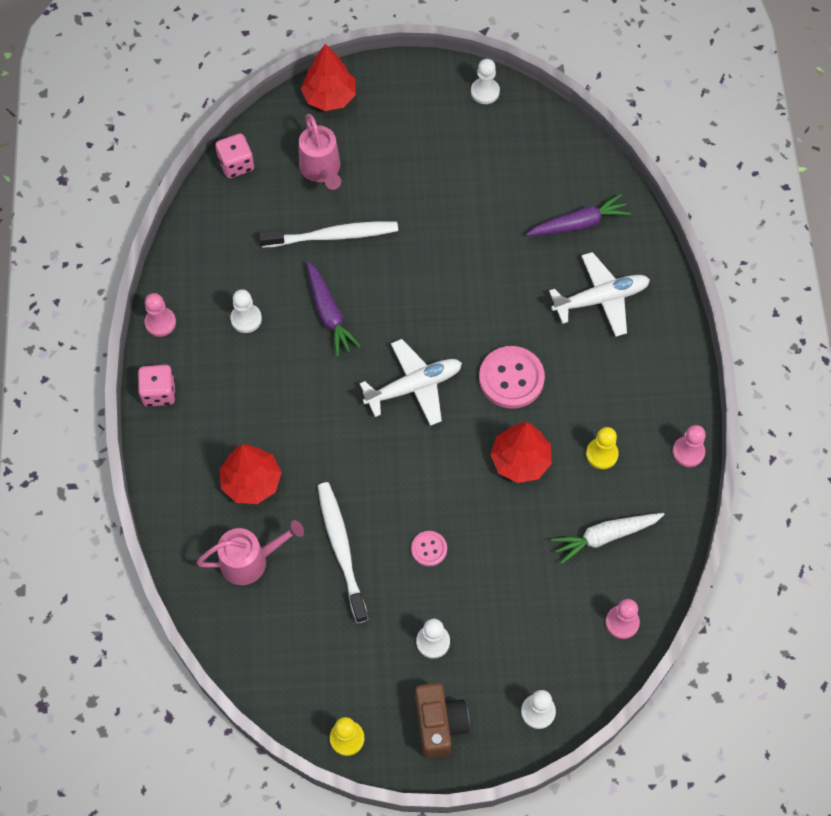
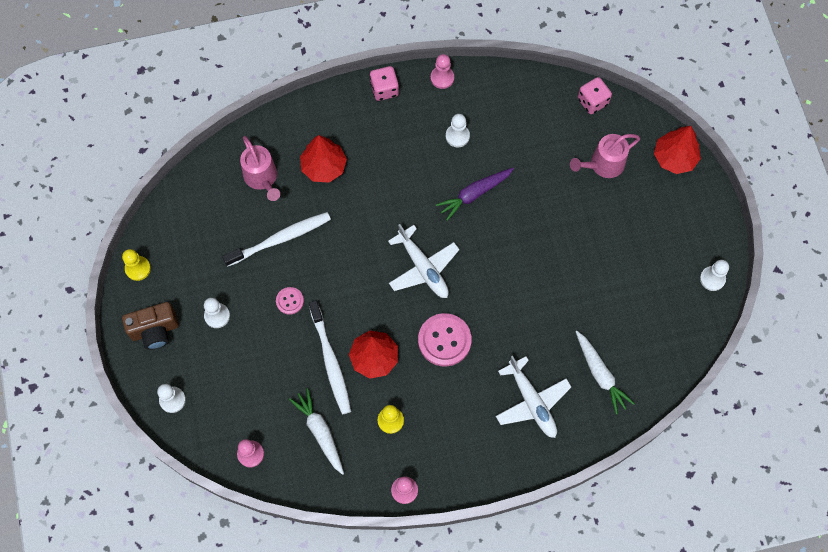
camera: 80 degrees right, 5 degrees up
white toothbrush [259,221,398,248] -> white toothbrush moved to [309,300,351,415]
purple carrot [526,194,631,236] -> white carrot [575,331,635,415]

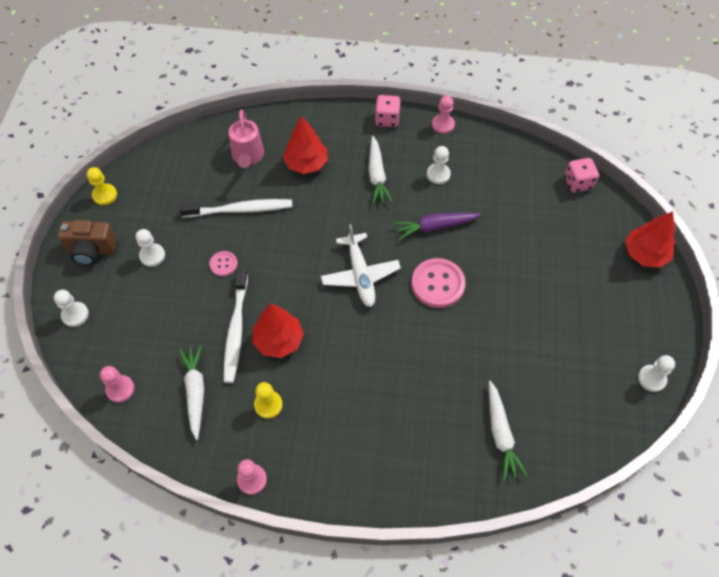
camera: 20 degrees right, 10 degrees down
pink button [418,313,472,366] -> pink button moved to [411,258,465,308]
white plane [496,356,571,438] -> none
pink watering can [570,134,640,178] -> none
none -> white carrot [368,136,393,204]

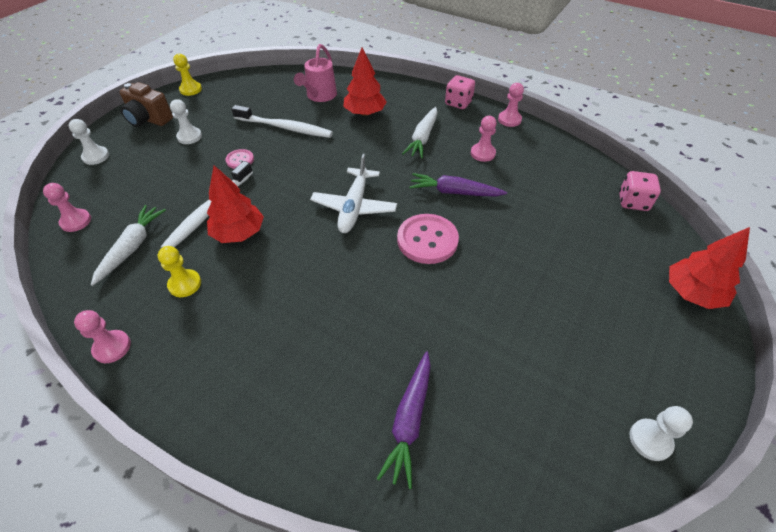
camera: 25 degrees right, 10 degrees down
white pawn [427,146,451,184] -> pink pawn [471,116,497,162]
white carrot [489,381,528,480] -> purple carrot [377,351,431,489]

